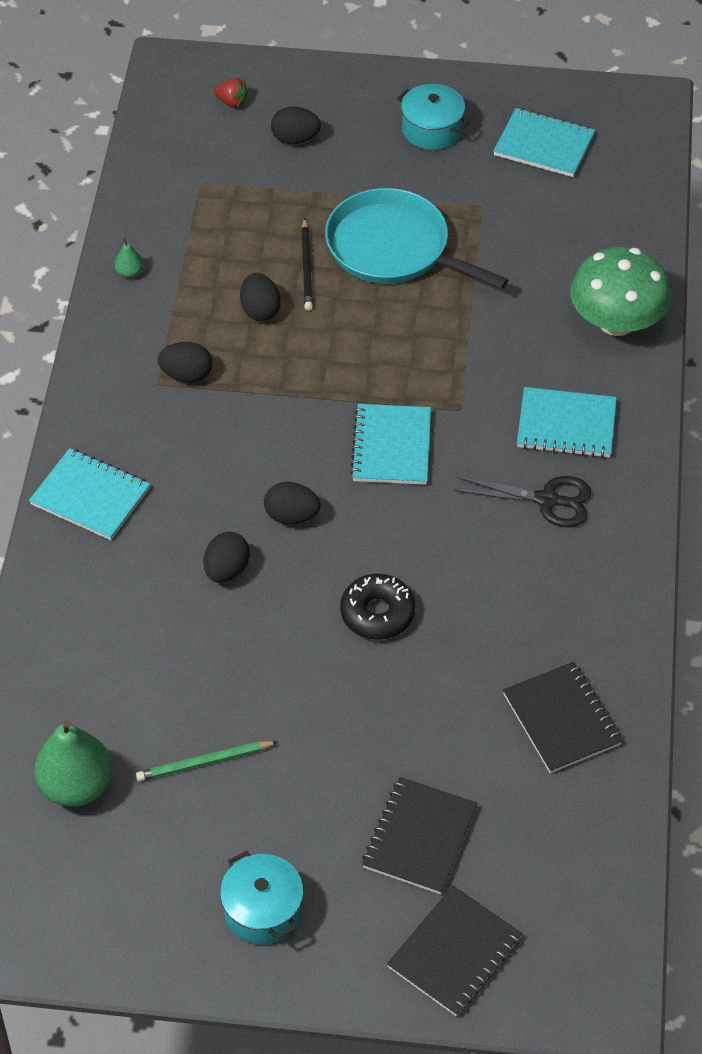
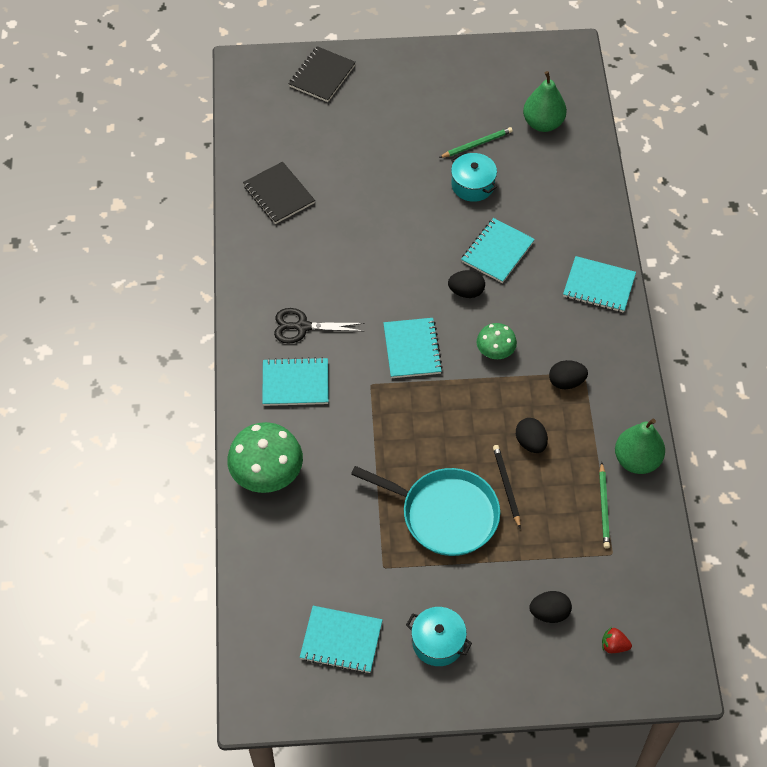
camera: 170 degrees right, 5 degrees up
green pear [114,238,143,278] -> green pear [615,418,665,474], size x2.25
black egg [203,532,250,583] -> turquoise notebook [461,218,535,283]
turquoise pot [220,851,304,945] -> turquoise pot moved to [451,153,497,202]
black donut [340,573,415,640] -> none
black notebook [362,777,477,894] -> none
none -> green mushroom [476,323,517,359]
none -> green pencil [599,462,610,549]

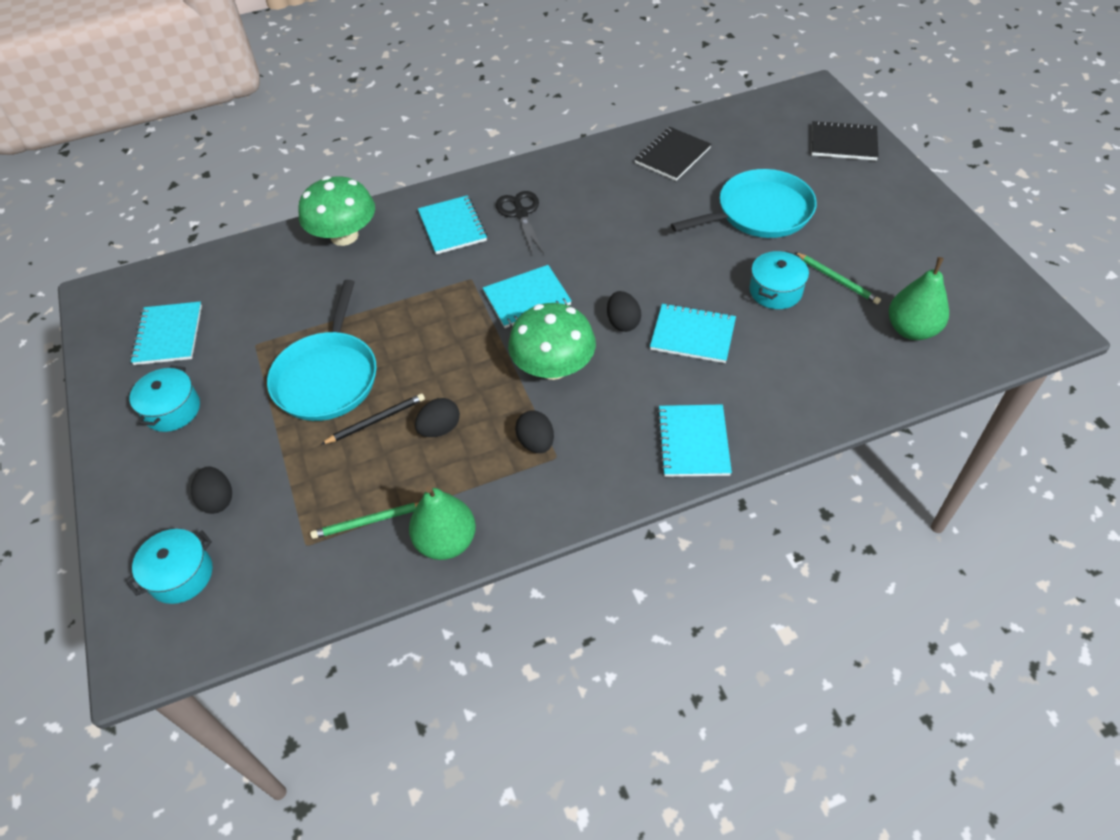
camera: 75 degrees right, 5 degrees down
green mushroom [476,323,517,359] -> green mushroom [508,303,596,380], size x1.78
red strawberry [602,627,632,653] -> turquoise pot [127,529,212,604]
none -> turquoise pan [671,169,817,238]

